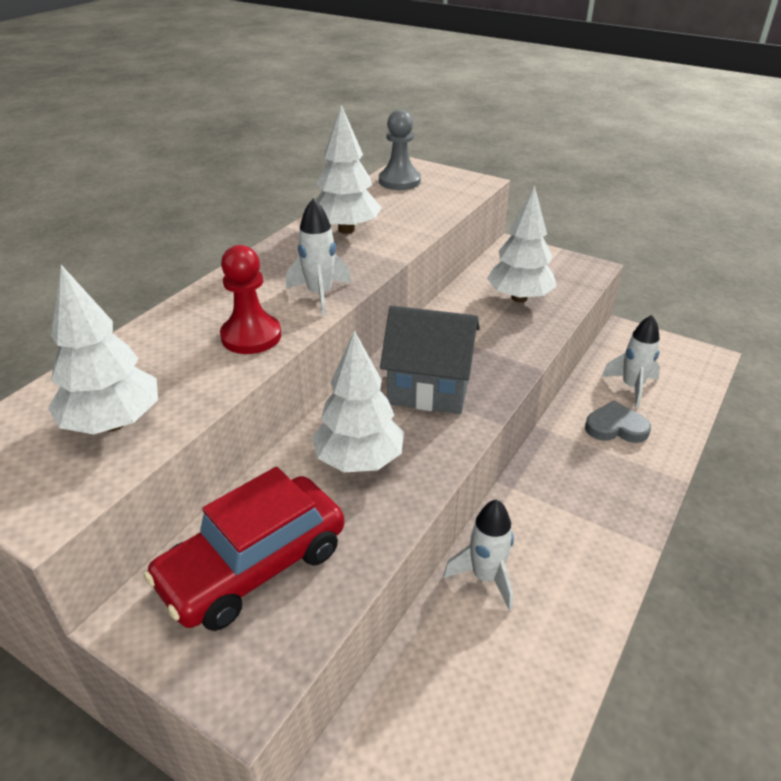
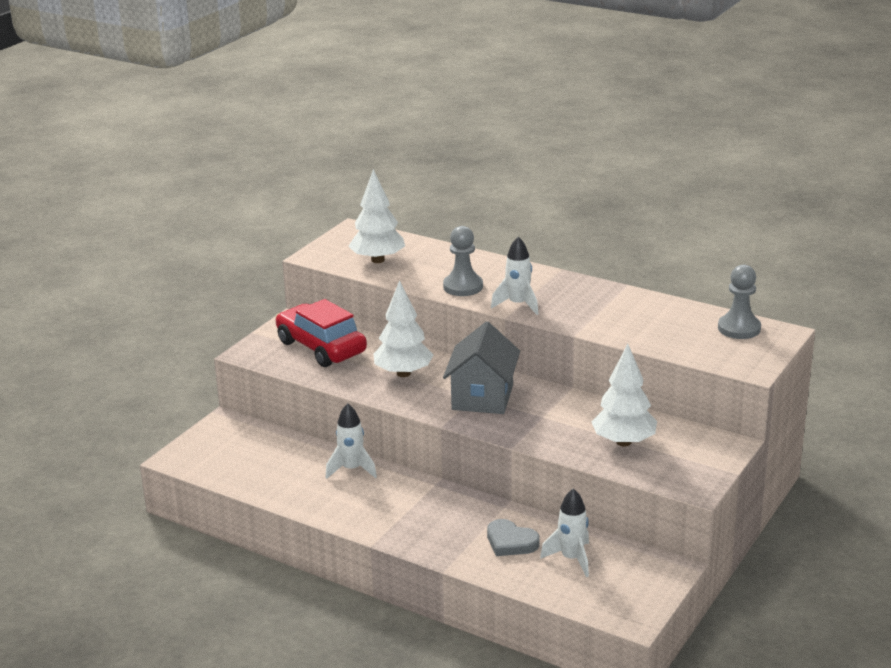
camera: 90 degrees right, 10 degrees down
red pawn [220,245,281,354] -> grey pawn [443,226,483,296]
white tree [316,105,382,234] -> none
grey heart [585,401,651,443] -> grey heart turned 120 degrees clockwise [487,519,540,556]

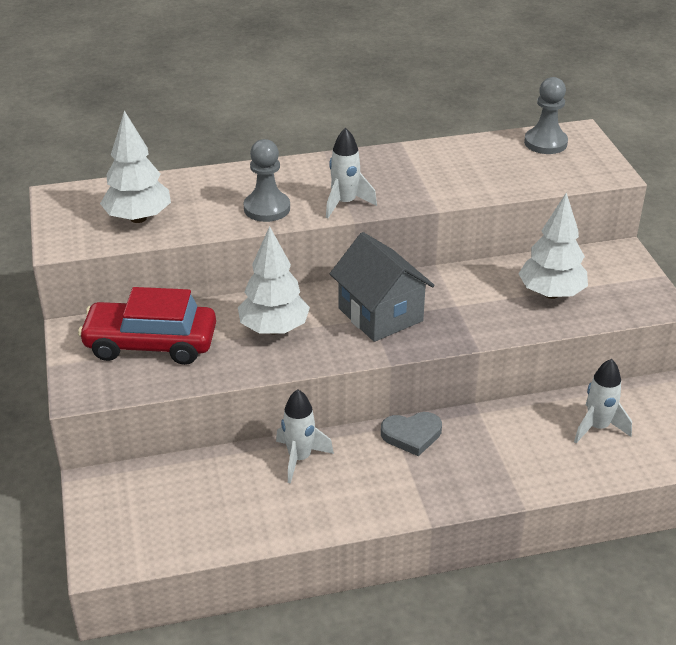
camera: 45 degrees left, 10 degrees up
grey heart [487,519,540,556] -> grey heart moved to [381,412,442,456]

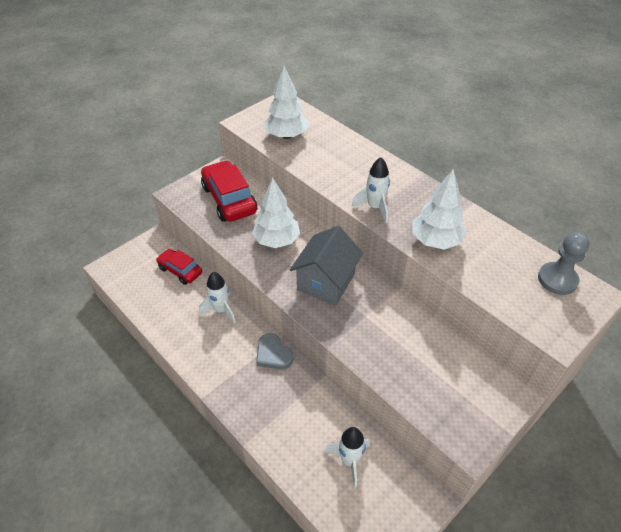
camera: 60 degrees right, 10 degrees up
grey pawn [244,139,290,222] -> none
white tree [518,193,588,299] -> white tree moved to [413,169,466,250]
none -> red car [156,249,202,285]

